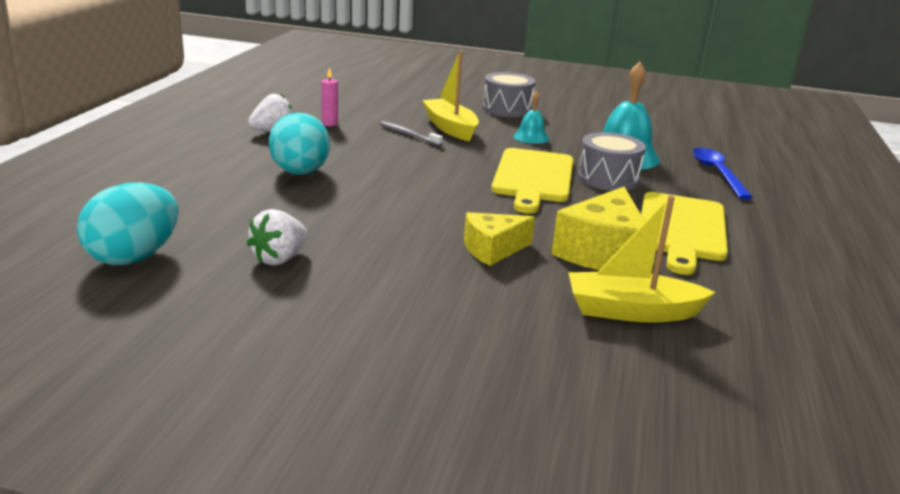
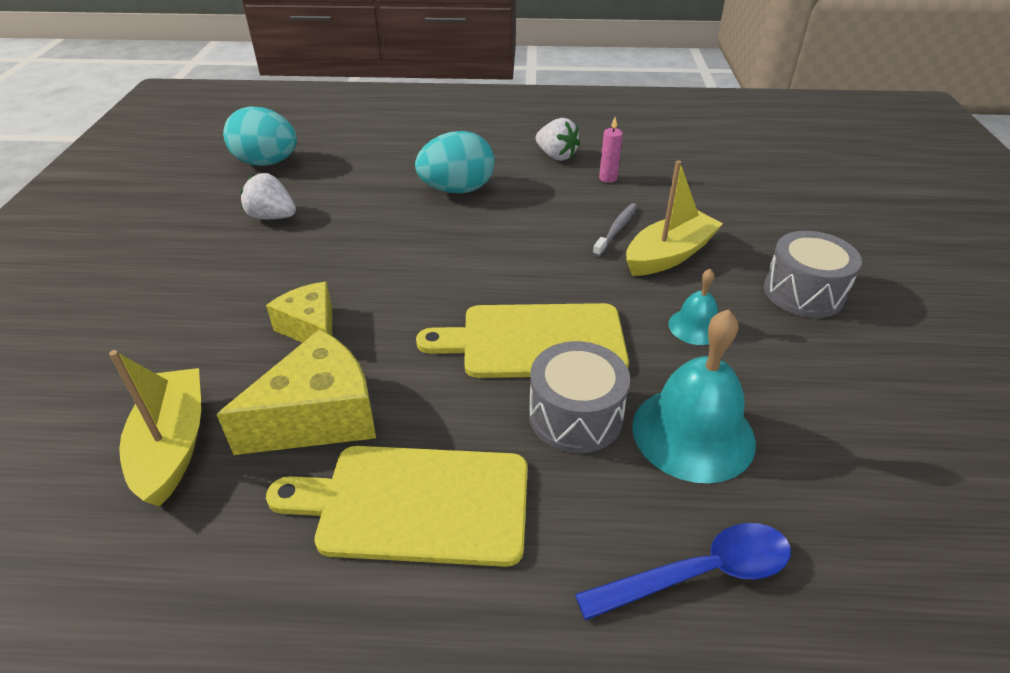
camera: 80 degrees right, 15 degrees up
yellow cheese [551,187,645,270] -> yellow cheese turned 135 degrees clockwise [216,329,376,455]

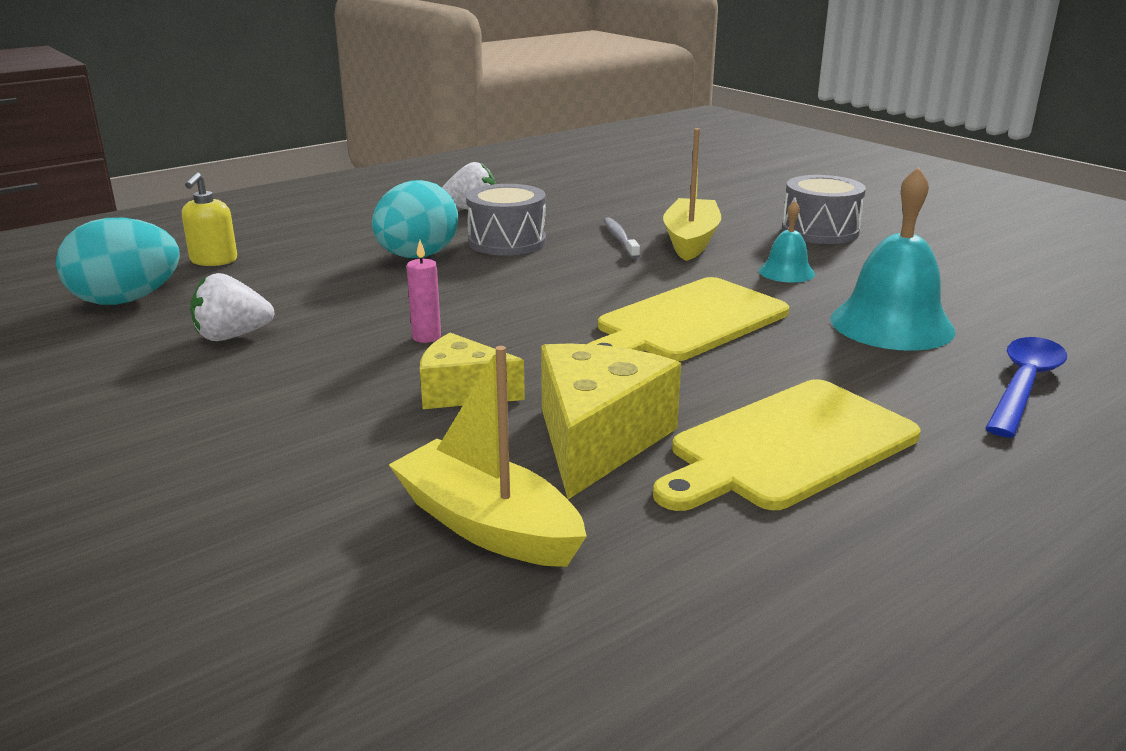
camera: 40 degrees left, 15 degrees down
grey drum [529,341,630,453] -> grey drum moved to [466,184,546,256]
pink candle [599,117,623,183] -> pink candle moved to [407,240,441,343]
none -> yellow soap dispenser [182,172,237,266]

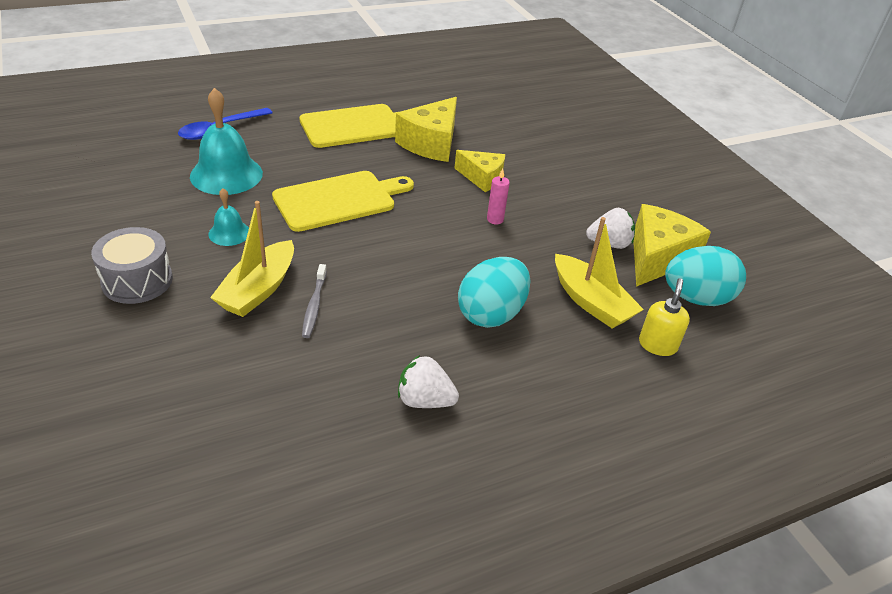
camera: 170 degrees left, 15 degrees up
yellow boat [389,346,587,567] -> yellow boat moved to [555,217,644,329]
grey drum [466,184,546,256] -> none
none -> yellow cheese [633,204,711,287]

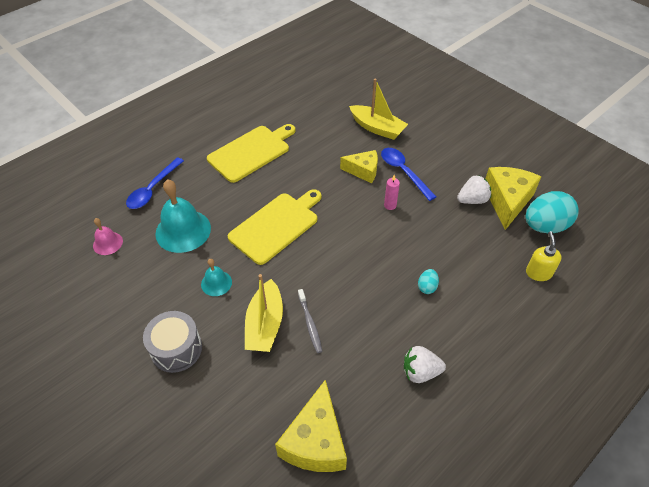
camera: 15 degrees left, 10 degrees up
yellow cheese [395,97,457,162] -> yellow cheese moved to [275,380,347,472]
turquoise egg [458,257,530,328] -> turquoise egg [418,269,439,294], size x0.46
yellow boat [555,217,644,329] -> yellow boat moved to [349,78,408,140]
none -> pink bell [93,218,123,255]
none -> blue spoon [381,148,436,201]

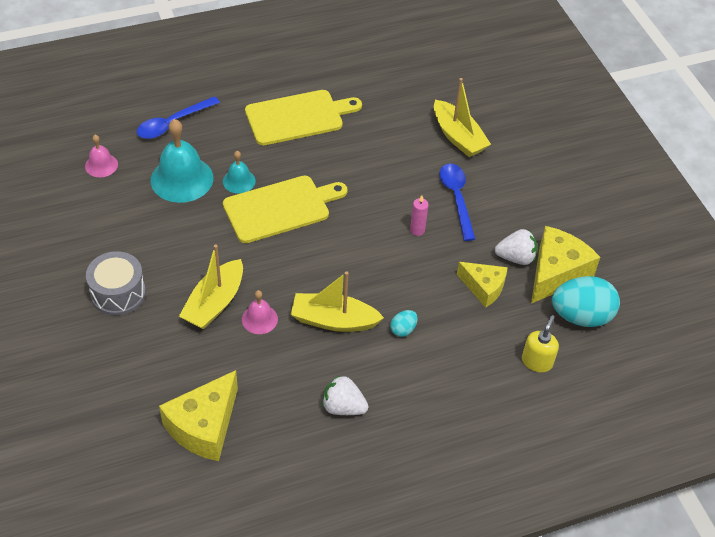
camera: 20 degrees right, 0 degrees up
turquoise bell [201,259,232,296] -> turquoise bell moved to [223,151,256,193]
grey toothbrush [298,289,322,353] -> pink bell [242,290,278,334]
yellow cheese [340,150,378,183] -> yellow cheese moved to [457,262,508,308]
none -> yellow boat [291,271,384,332]

